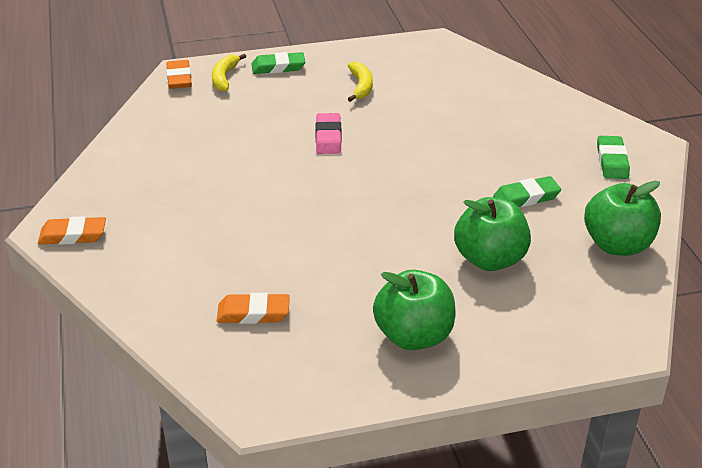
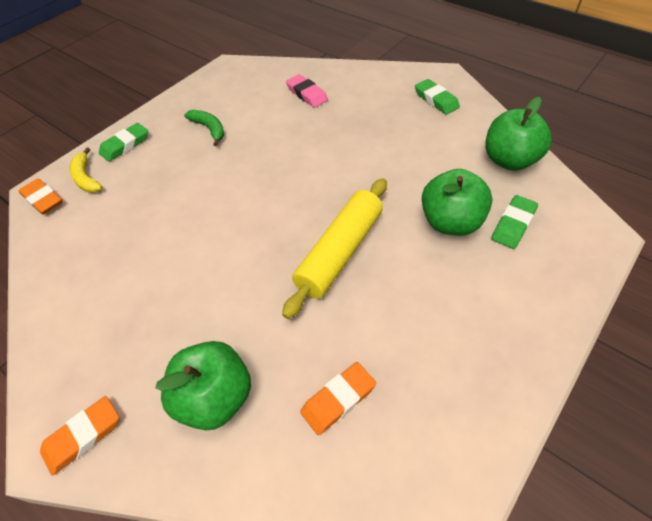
camera: 35 degrees left, 15 degrees up
pink eraser [316,113,342,154] -> pink eraser moved to [286,74,328,108]
yellow banana [348,61,373,102] -> green banana [184,110,224,146]
green apple [373,270,455,350] -> green apple moved to [155,341,251,430]
green eraser [493,176,561,207] -> green eraser moved to [491,195,538,249]
none -> yellow rolling pin [282,178,387,319]

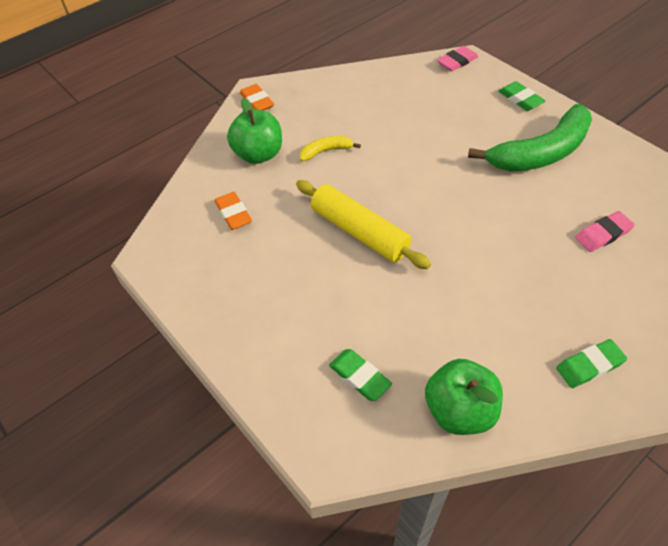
camera: 100 degrees right, 0 degrees up
orange eraser [19,178,63,214] -> pink eraser [437,46,478,71]
yellow banana [70,147,102,192] -> yellow banana moved to [300,136,361,161]
green banana [184,110,224,146] -> green banana [468,104,592,172], size x2.23
green apple [422,169,492,235] -> none

